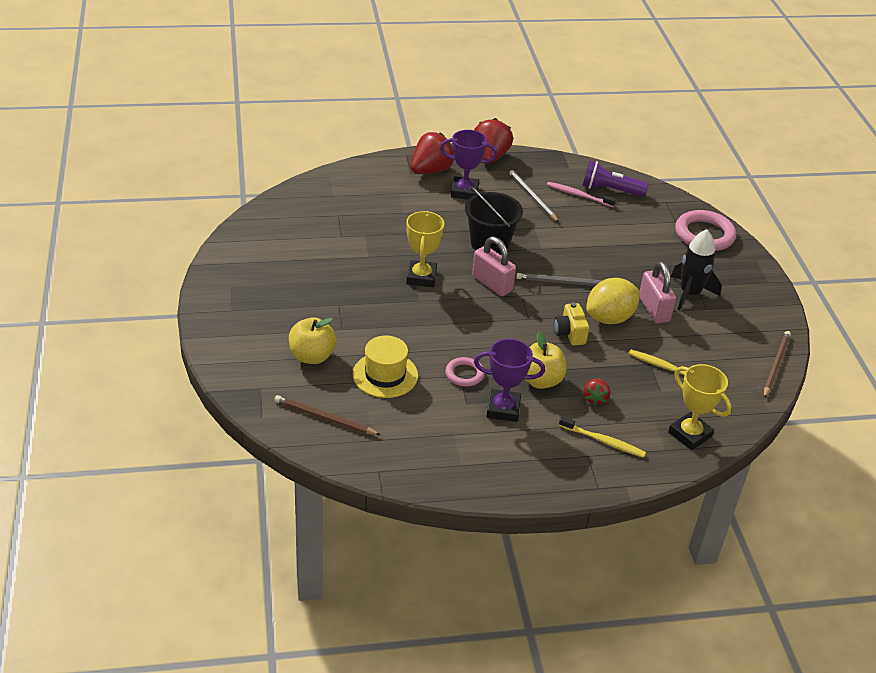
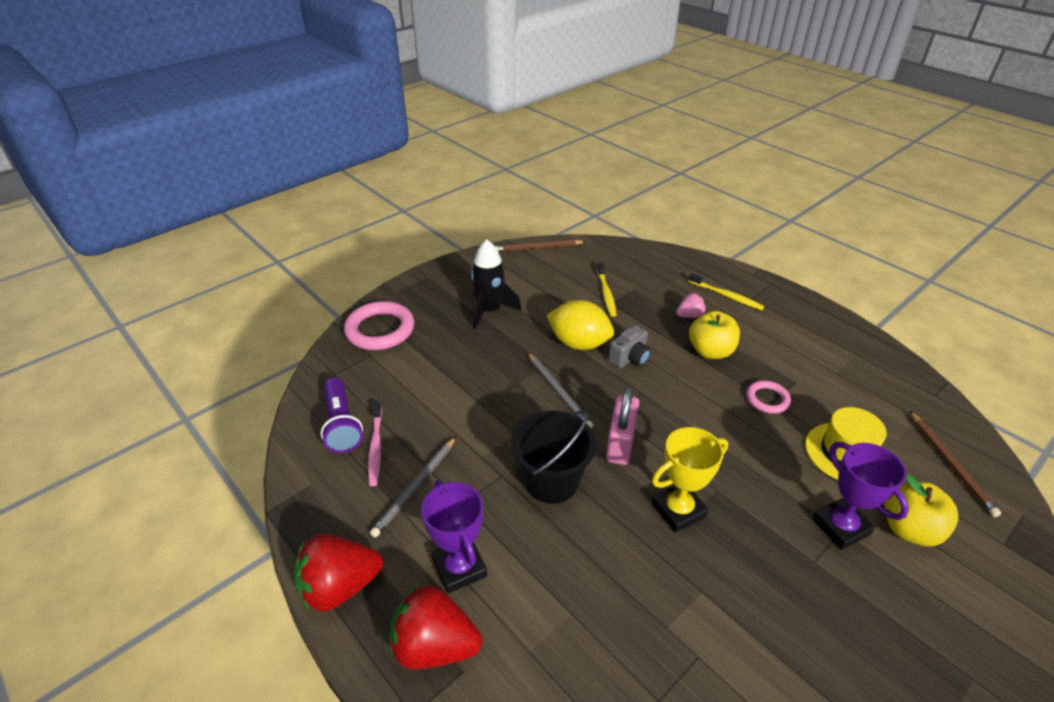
camera: 120 degrees left, 0 degrees up
purple trophy [474,339,545,422] -> purple trophy moved to [812,442,909,550]
yellow camera [554,302,589,345] -> grey camera [608,325,651,368]
yellow toothbrush [559,416,646,458] -> yellow toothbrush turned 135 degrees clockwise [688,273,765,310]
red strawberry [583,378,610,405] -> pink strawberry [676,293,706,318]
pink padlock [640,261,676,323] -> none
yellow trophy [668,364,732,450] -> none

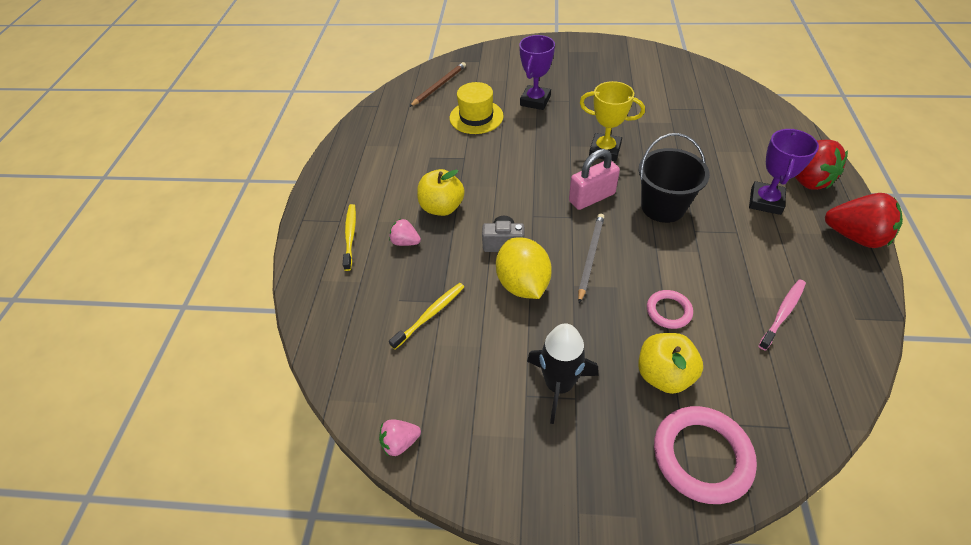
camera: 130 degrees left, 10 degrees up
purple flashlight [321,378,363,453] -> none
grey pencil [370,437,456,538] -> none
brown pencil [495,240,586,252] -> pink strawberry [379,419,421,456]
pink ring [746,380,791,414] -> pink ring moved to [647,290,693,329]
yellow apple [884,474,958,546] -> yellow apple moved to [638,333,703,394]

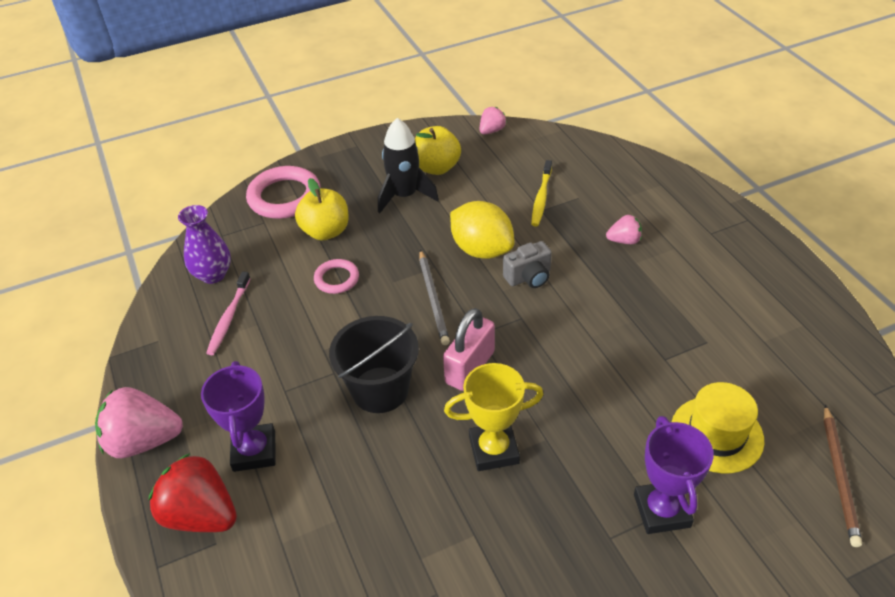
camera: 150 degrees right, 5 degrees down
yellow toothbrush [343,204,356,271] -> none
yellow apple [417,169,465,216] -> yellow apple moved to [415,126,461,175]
red strawberry [825,193,903,248] -> pink strawberry [95,387,183,458]
none -> purple vase [178,205,231,284]

